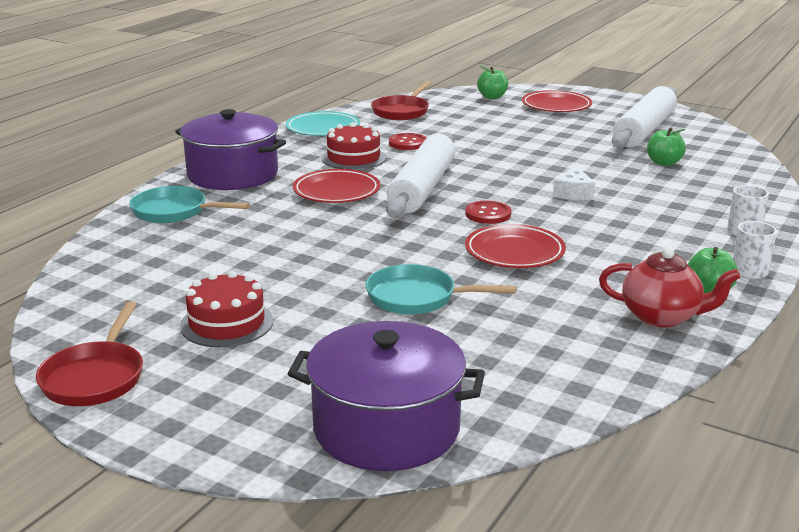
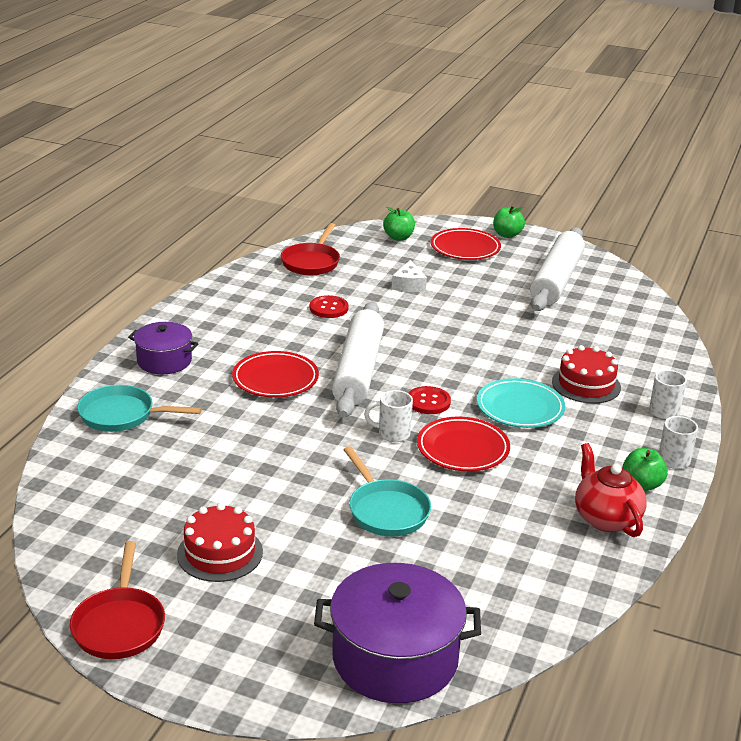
camera: 10 degrees left, 5 degrees up
purple pot [175,109,286,190] -> purple pot [128,322,198,374], size x0.60
turquoise plate [286,111,360,136] -> turquoise plate moved to [477,378,565,428]
red cake [322,123,386,170] -> red cake moved to [552,345,621,404]
turquoise pan [366,264,516,315] -> turquoise pan turned 120 degrees counterclockwise [343,446,431,536]
white cheese [553,166,595,200] -> white cheese moved to [392,260,427,292]
red teapot [599,247,741,328] -> red teapot turned 120 degrees counterclockwise [575,443,647,537]
green apple [647,127,686,166] -> green apple moved to [493,206,525,238]
none -> white mug [364,390,413,442]

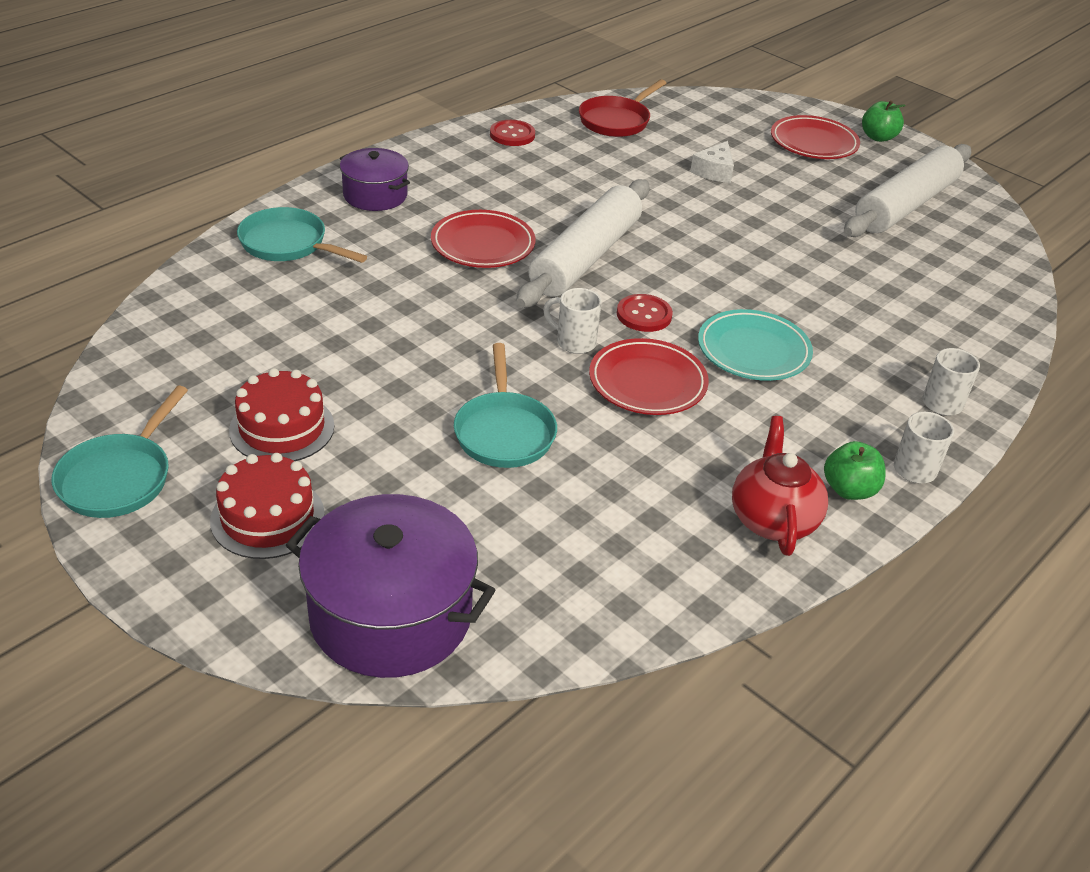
camera: 20 degrees right, 10 degrees up
red pan [70,541,165,659] -> turquoise pan [51,386,188,518]
red button [310,295,349,318] -> red button moved to [490,120,535,146]
green apple [383,207,415,241] -> none
red cake [552,345,621,404] -> red cake moved to [210,453,325,559]

